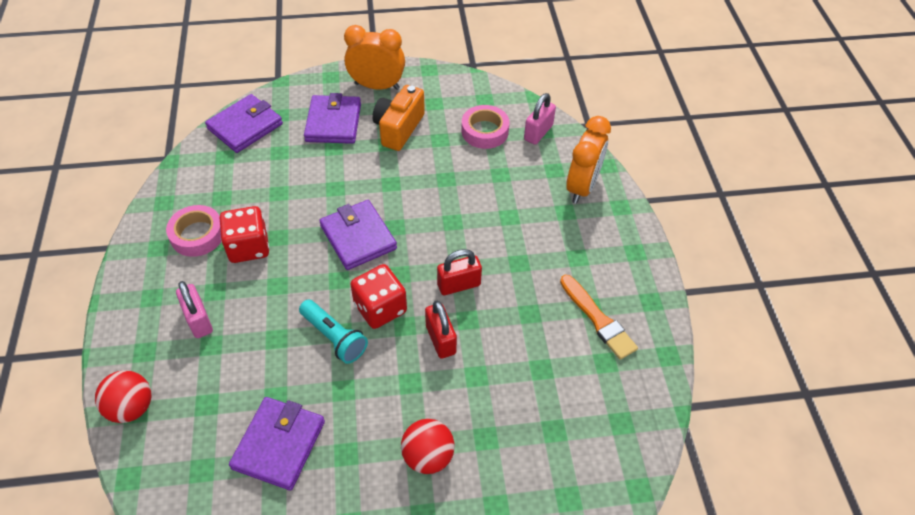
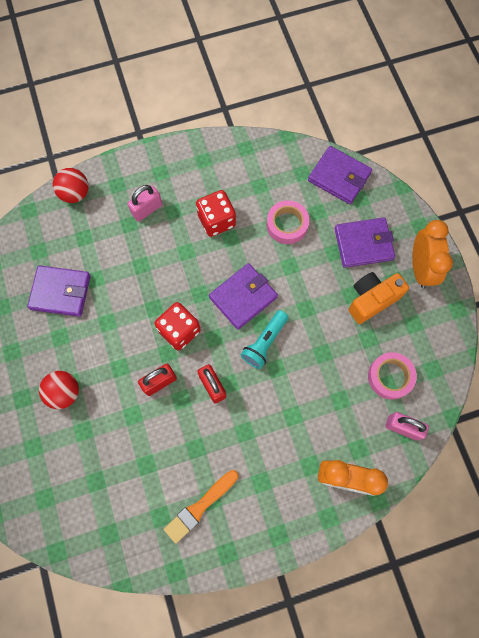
camera: 80 degrees right, 20 degrees up
pink tape [166,205,221,257] -> pink tape moved to [267,200,309,244]
turquoise flashlight [299,300,368,364] -> turquoise flashlight moved to [241,310,288,369]
orange camera [372,85,425,151] -> orange camera turned 45 degrees counterclockwise [348,272,409,324]

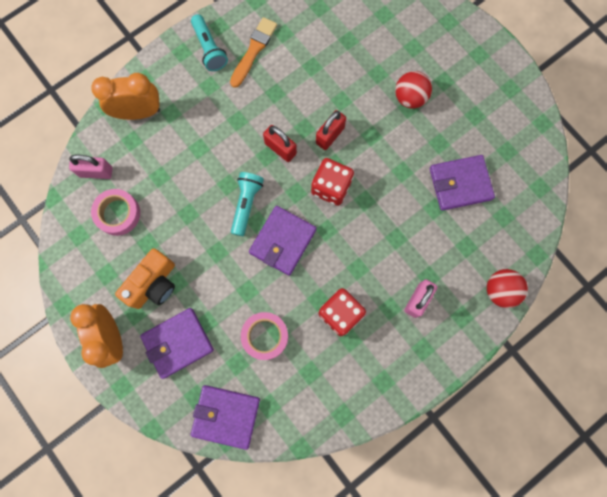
camera: 160 degrees right, 5 degrees up
none -> turquoise flashlight [191,14,228,71]

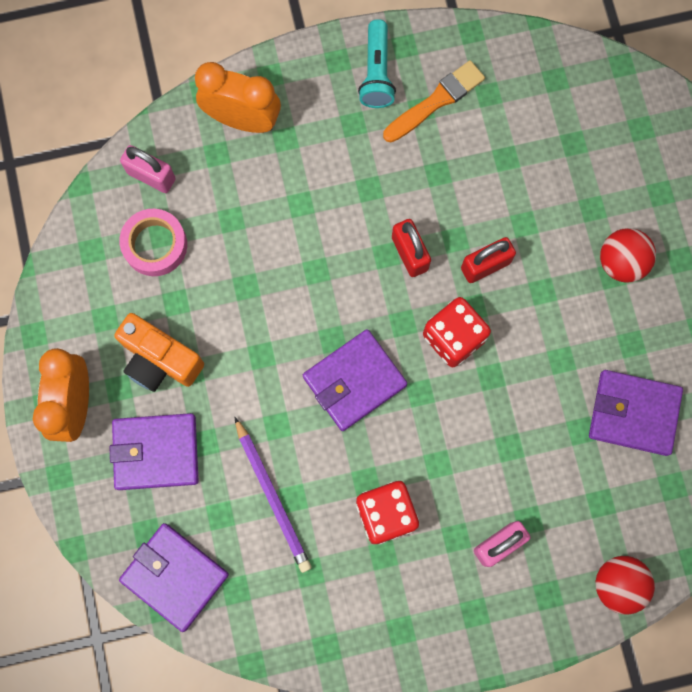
camera: 25 degrees right, 0 degrees up
orange camera [115,248,175,309] -> orange camera turned 60 degrees clockwise [114,313,204,392]
turquoise flashlight [231,172,264,236] -> none
pink tape [241,312,288,360] -> purple pencil [235,417,311,573]

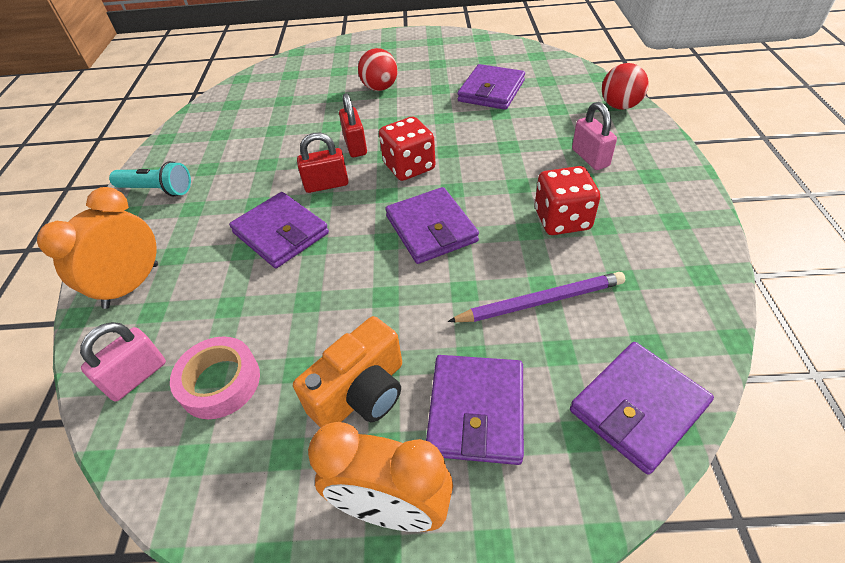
camera: 75 degrees left, 30 degrees down
orange brush [383,60,485,142] -> none
none -> purple wallet [229,192,329,268]

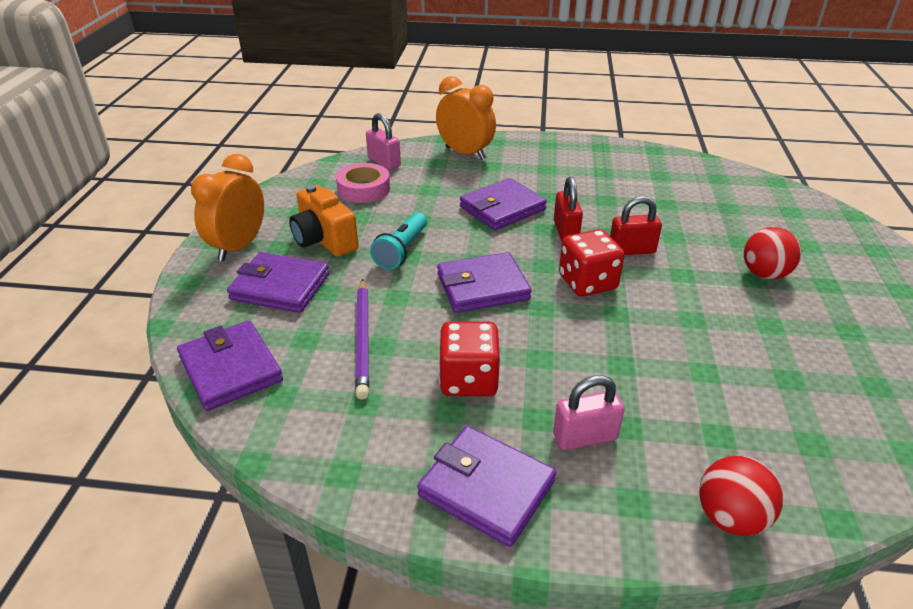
camera: 95 degrees right, 10 degrees down
turquoise flashlight [109,161,191,197] -> turquoise flashlight moved to [370,212,427,270]
purple wallet [457,64,525,110] -> purple wallet moved to [417,426,556,547]

